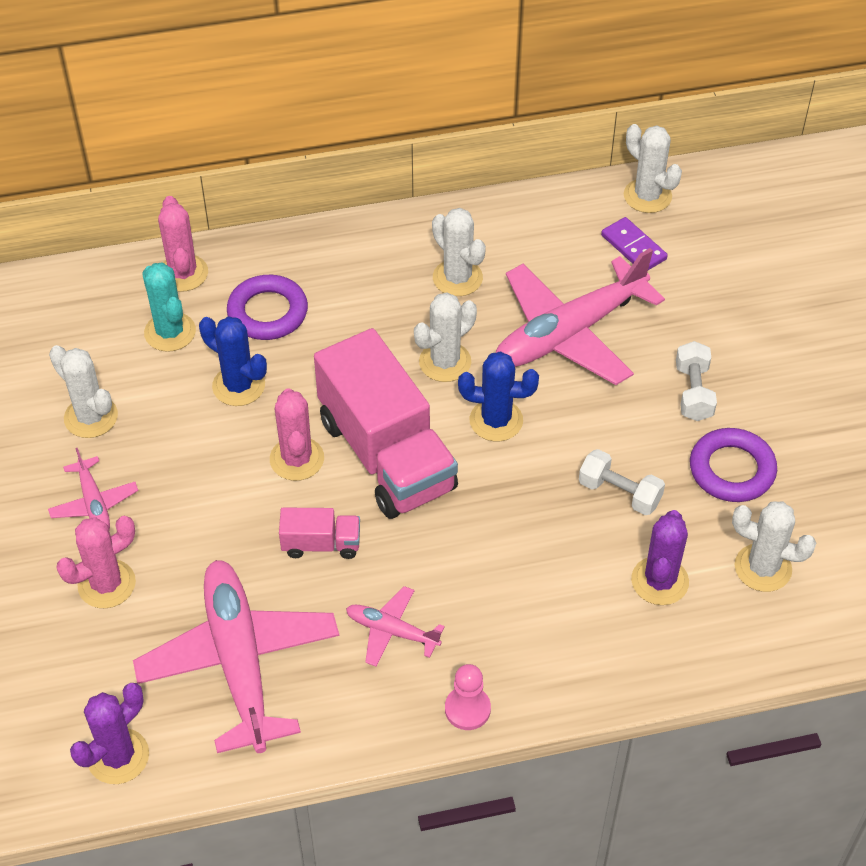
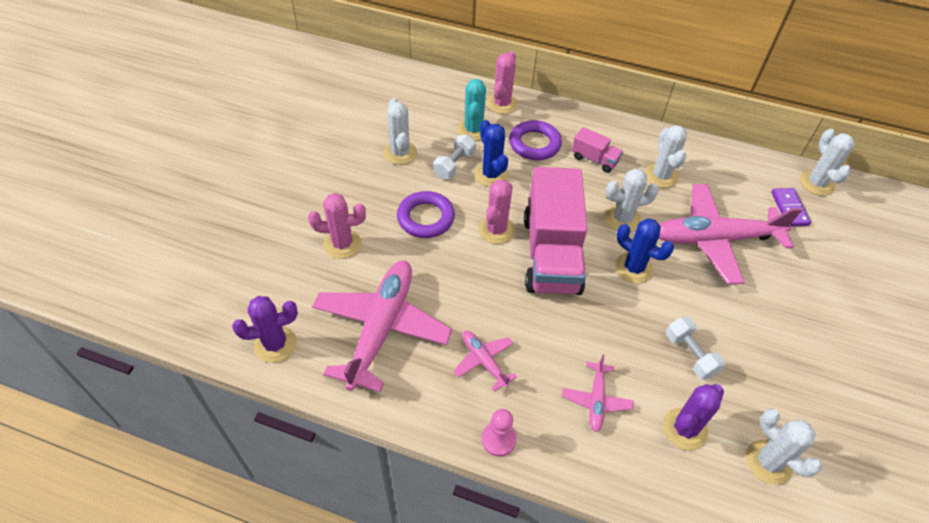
camera: 30 degrees right, 0 degrees up
pink plane [48,448,138,530] -> pink plane moved to [562,355,634,432]
pink truck [279,507,360,559] -> pink truck moved to [572,127,623,173]
white dumbbell [676,341,717,421] -> white dumbbell moved to [433,135,476,179]
purple ring [690,428,777,502] -> purple ring moved to [397,191,455,238]

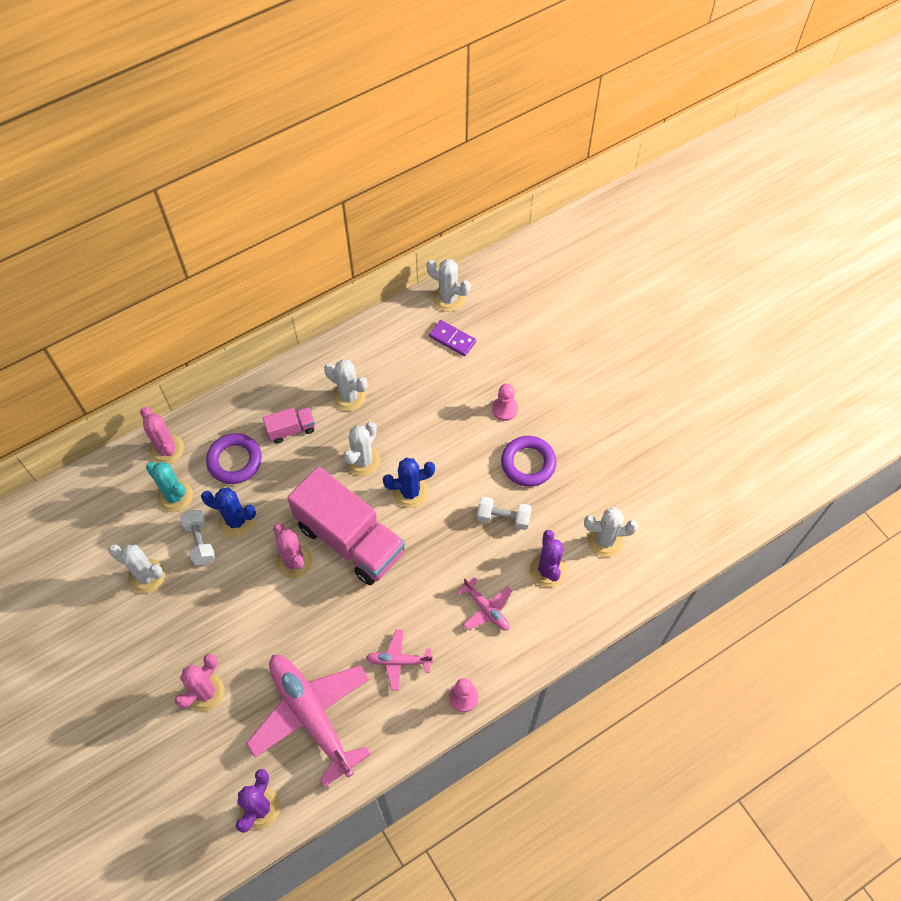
camera: 50 degrees left, 10 degrees up
purple ring [397,191,455,238] -> purple ring moved to [501,436,557,487]
pink plane [659,184,802,284] -> none
none -> pink pawn [492,384,518,421]

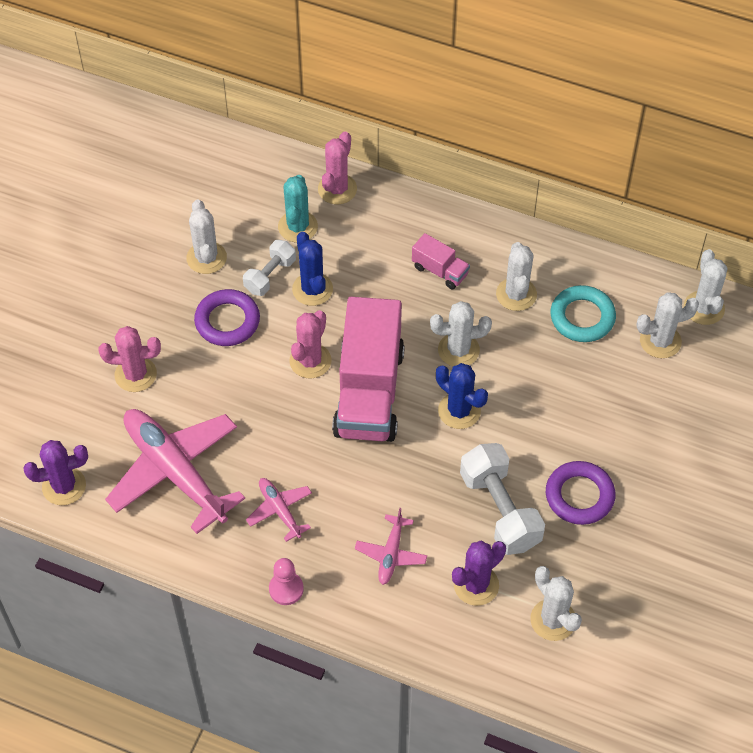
camera: 55 degrees right, 5 degrees down
purple ring [206,433,262,484] -> purple ring moved to [194,289,260,346]
pink plane [246,655,371,787] -> pink plane turned 60 degrees counterclockwise [105,409,245,534]
purple domino [429,320,476,356] -> white cactus [636,292,699,358]
white dumbbell [477,497,532,530] -> white dumbbell [460,443,545,555], size x1.67
pink pawn [492,384,518,421] -> none
none -> turquoise ring [550,285,616,342]

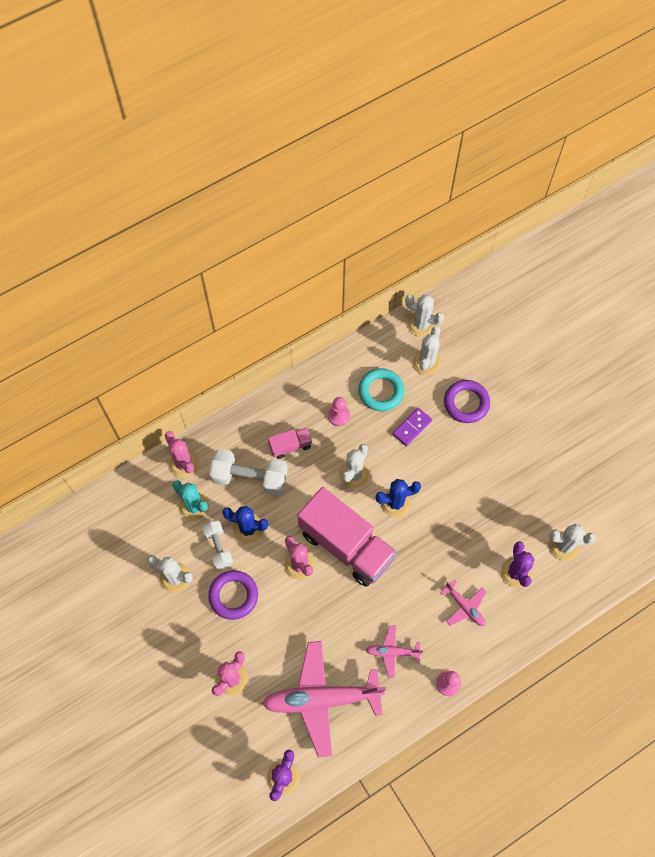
camera: 55 degrees left, 10 degrees up
white dumbbell [460,443,545,555] -> white dumbbell moved to [209,449,288,496]
white cactus [496,242,537,311] -> pink pawn [328,397,350,426]
purple ring [546,461,615,525] -> purple ring moved to [444,380,490,423]
none -> purple domino [393,408,432,446]

